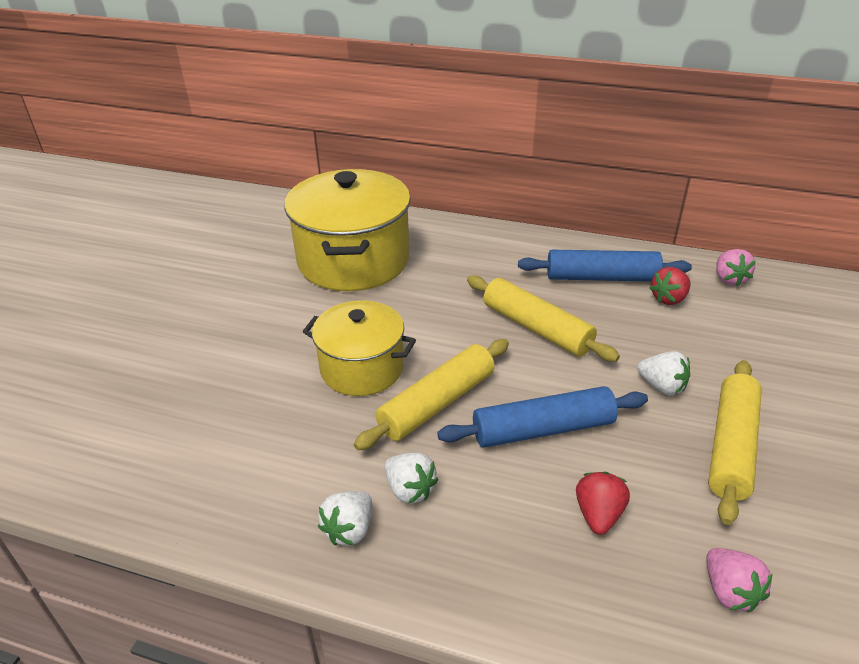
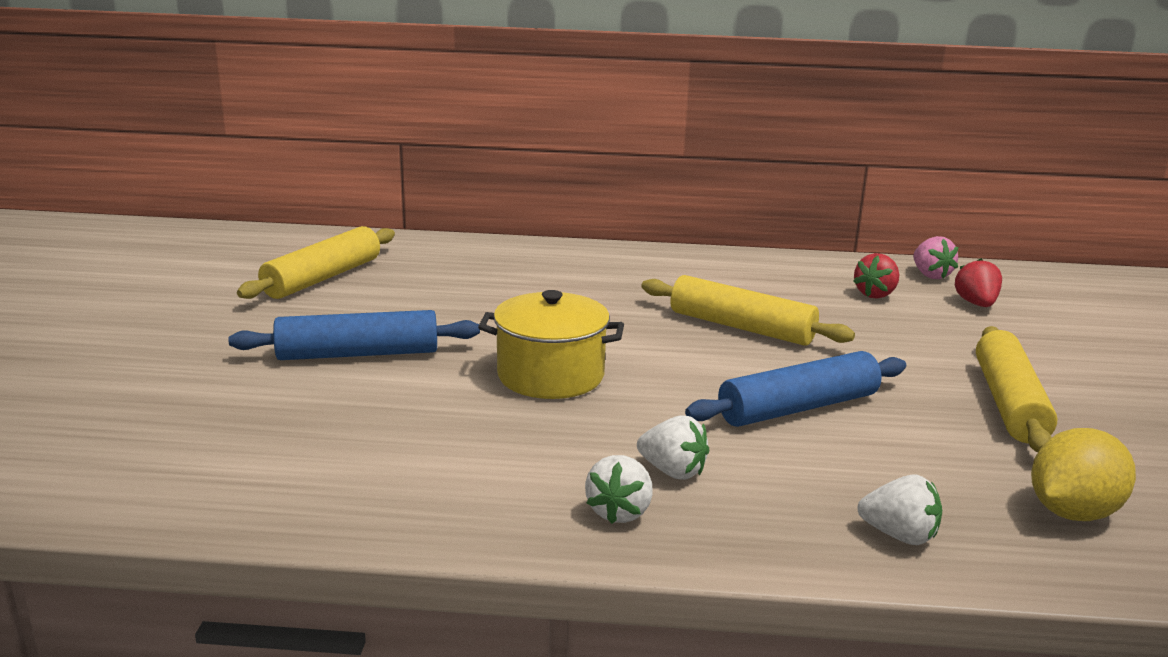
camera: 15 degrees left, 15 degrees down
yellow pot [284,169,411,291] -> none
yellow rolling pin [354,339,509,450] -> yellow rolling pin moved to [237,226,395,299]
blue rolling pin [518,250,692,282] -> blue rolling pin moved to [228,310,480,360]
red strawberry [576,472,630,535] -> red strawberry moved to [955,258,1002,307]
white strawberry [637,351,690,395] -> white strawberry moved to [858,475,942,545]
pink strawberry [706,548,773,612] -> yellow lemon [1031,428,1136,521]

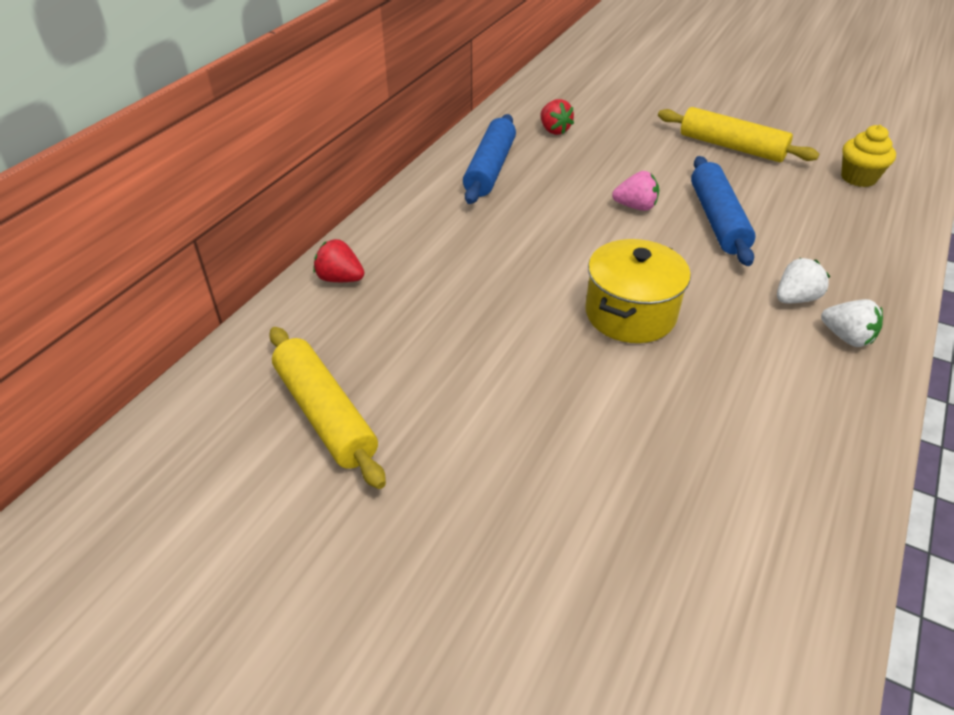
camera: 65 degrees left, 20 degrees up
blue rolling pin [228,310,480,360] -> blue rolling pin moved to [463,114,516,204]
yellow rolling pin [641,275,855,346] -> none
white strawberry [858,475,942,545] -> none
pink strawberry [913,236,958,279] -> pink strawberry moved to [612,171,659,211]
red strawberry [955,258,1002,307] -> red strawberry moved to [313,239,364,282]
yellow lemon [1031,428,1136,521] -> yellow cupcake [841,125,896,187]

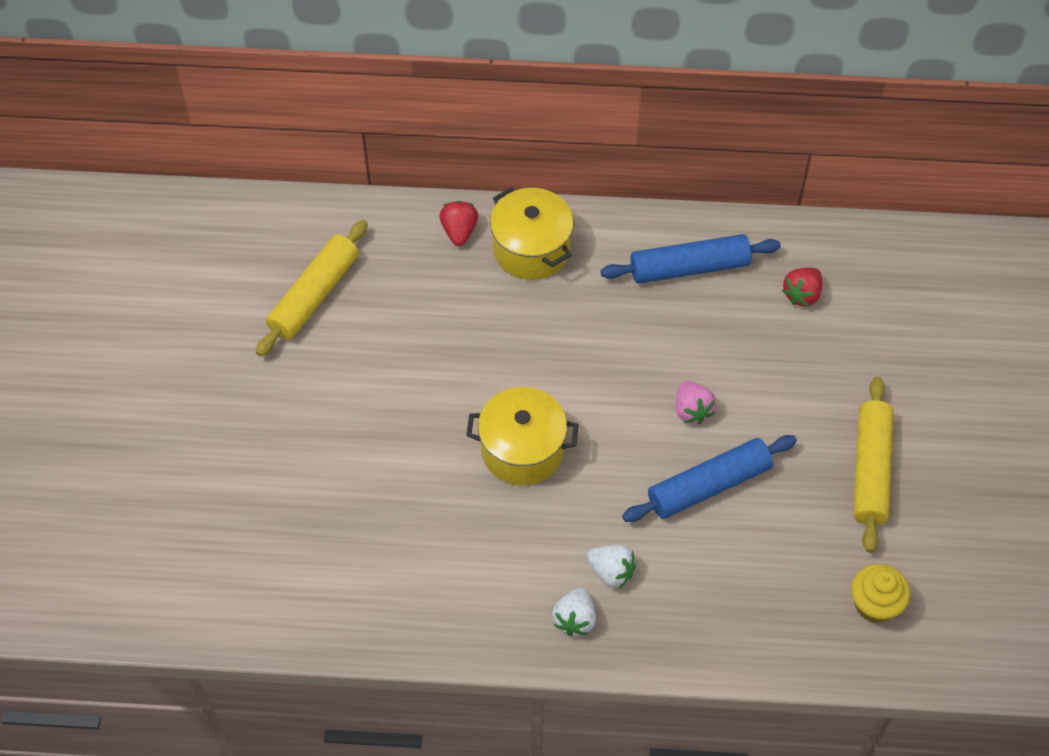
camera: 65 degrees right, 15 degrees up
none -> yellow pot [490,187,574,280]

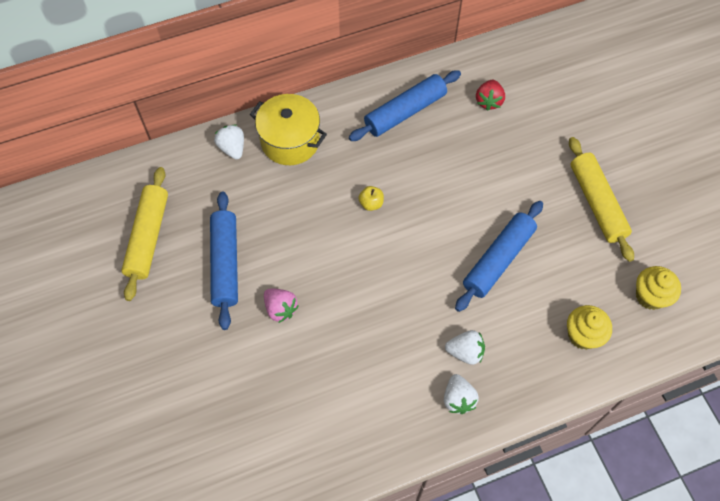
camera: 25 degrees left, 5 degrees up
red strawberry [439,201,478,246] -> white strawberry [214,124,244,160]
yellow pot [466,387,579,485] -> none
pink strawberry [676,381,716,425] -> pink strawberry moved to [264,289,299,323]
none -> blue rolling pin [210,191,238,330]
none -> yellow apple [358,186,384,211]
none -> yellow cupcake [567,305,612,350]

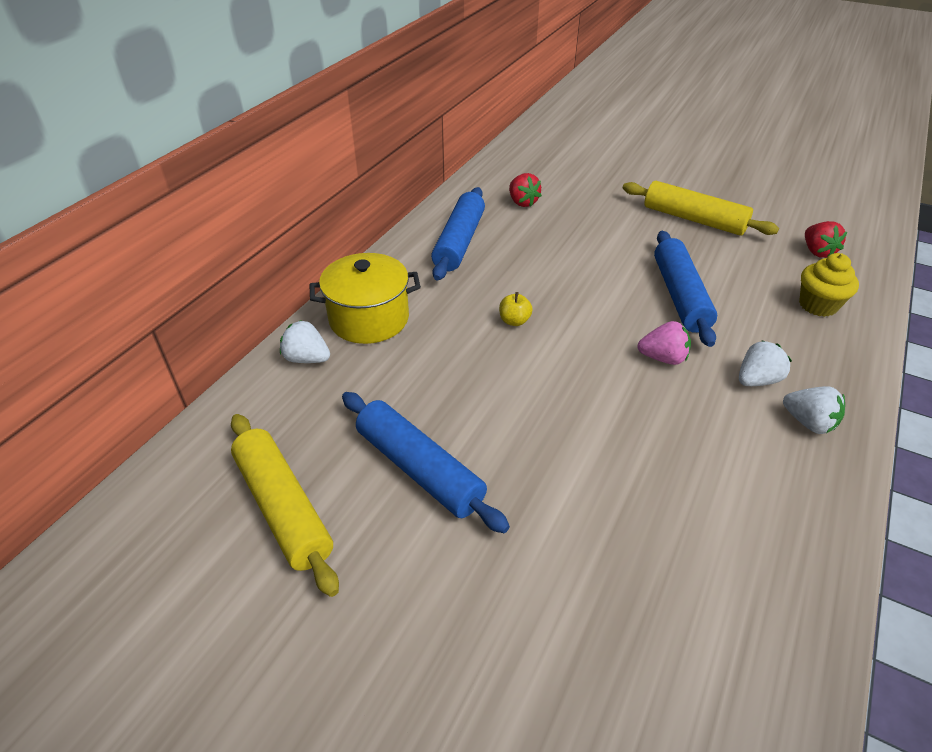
camera: 40 degrees left, 20 degrees down
pink strawberry [264,289,299,323] -> pink strawberry moved to [637,321,691,365]
yellow cupcake [636,266,681,310] -> red strawberry [805,221,847,258]

